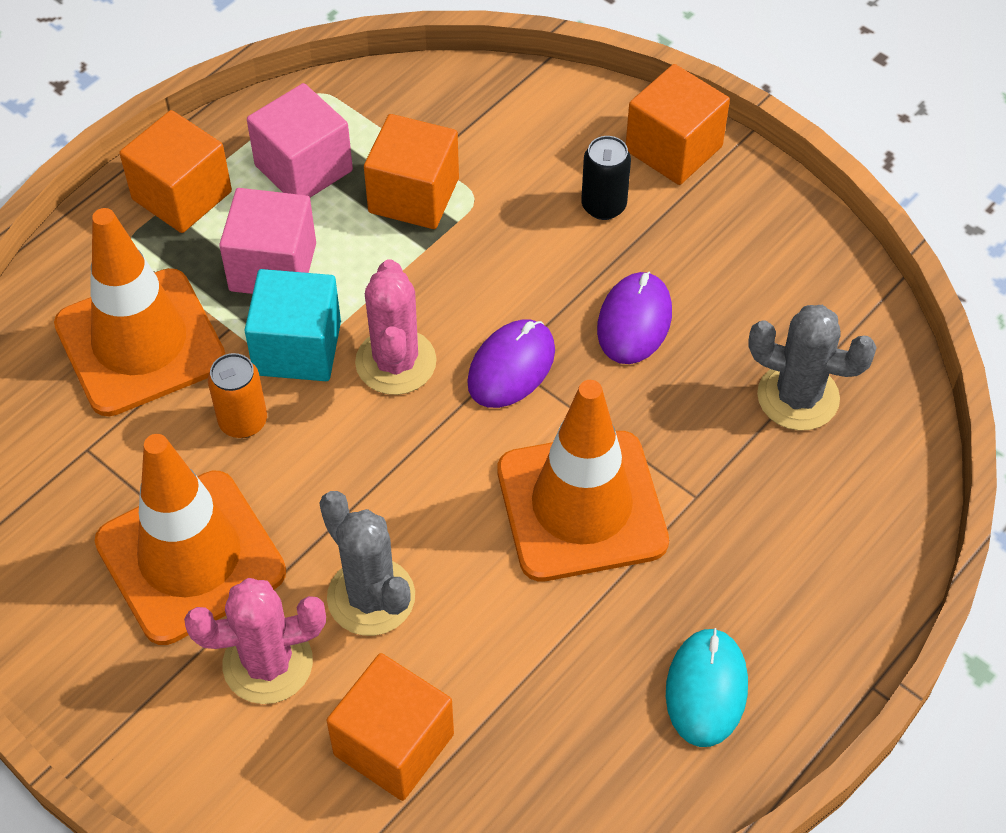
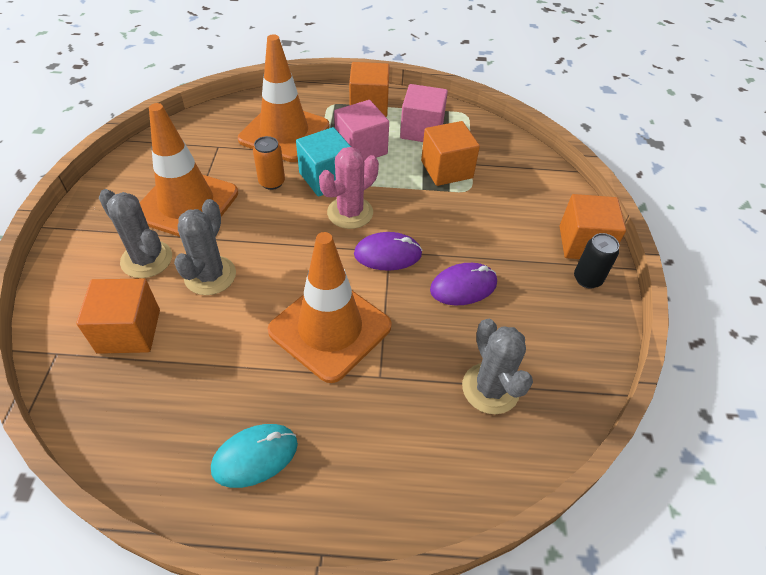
camera: 50 degrees right, 5 degrees down
pink cactus [184,578,326,704] -> grey cactus [99,189,172,278]
black can [581,136,631,220] -> black can moved to [574,233,619,288]

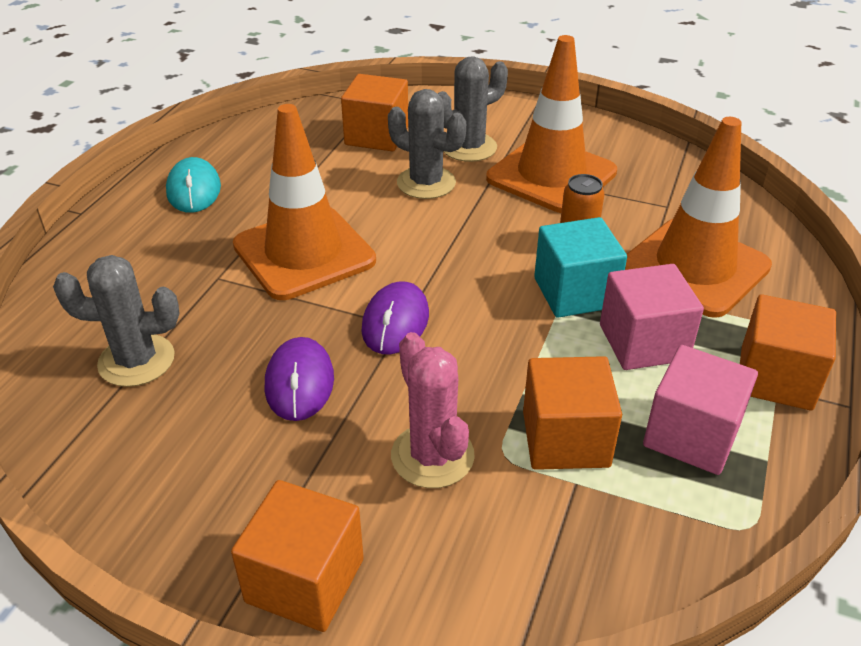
camera: 110 degrees right, 10 degrees down
pink cactus [319,147,379,229] -> pink cactus moved to [391,332,475,488]
black can [574,233,619,288] -> none

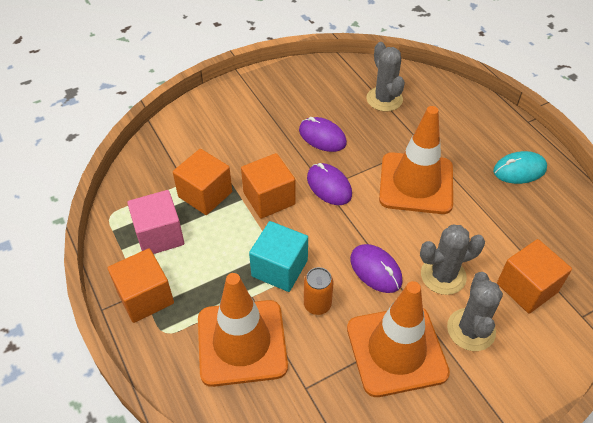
camera: 130 degrees right, 10 degrees up
grey cactus [53,255,179,387] -> grey cactus turned 60 degrees counterclockwise [366,42,405,111]
turquoise mouse [166,157,221,213] -> turquoise mouse turned 45 degrees counterclockwise [493,151,547,184]
orange cube [231,480,364,632] -> orange cube moved to [241,153,295,219]
pink cactus [391,332,475,488] -> none
pink cube [600,264,704,370] -> none
none -> purple mouse [350,244,403,293]

